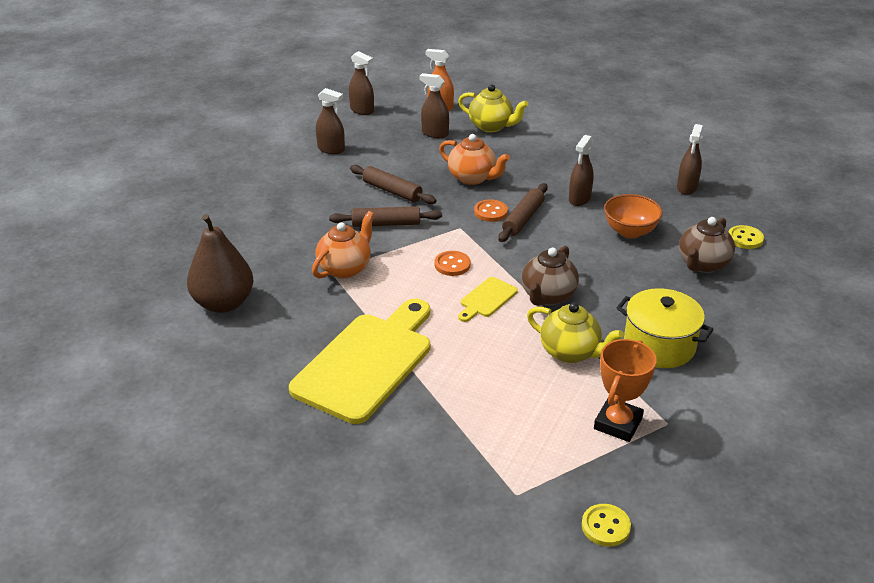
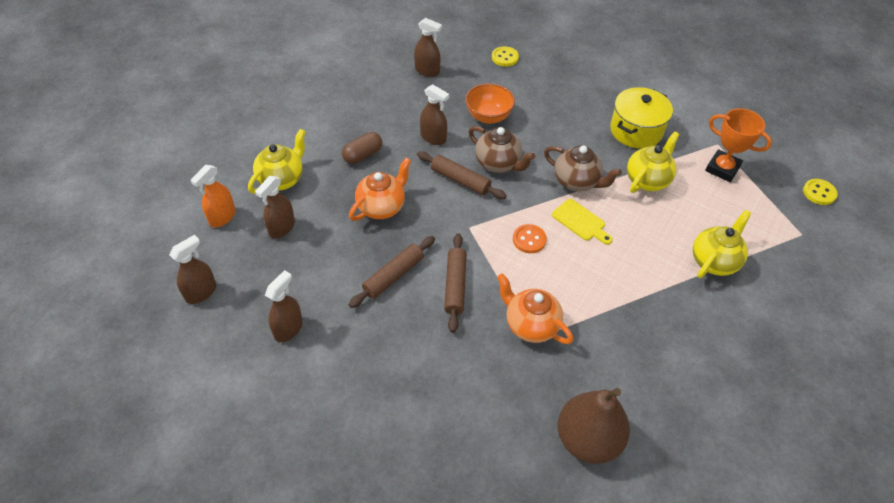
camera: 85 degrees left, 15 degrees up
yellow cutting board [289,299,430,424] -> none
orange button [474,199,508,222] -> none
brown teapot [679,217,735,273] -> brown teapot moved to [469,126,535,173]
none -> brown capsule [342,132,382,164]
none -> yellow teapot [693,210,751,278]

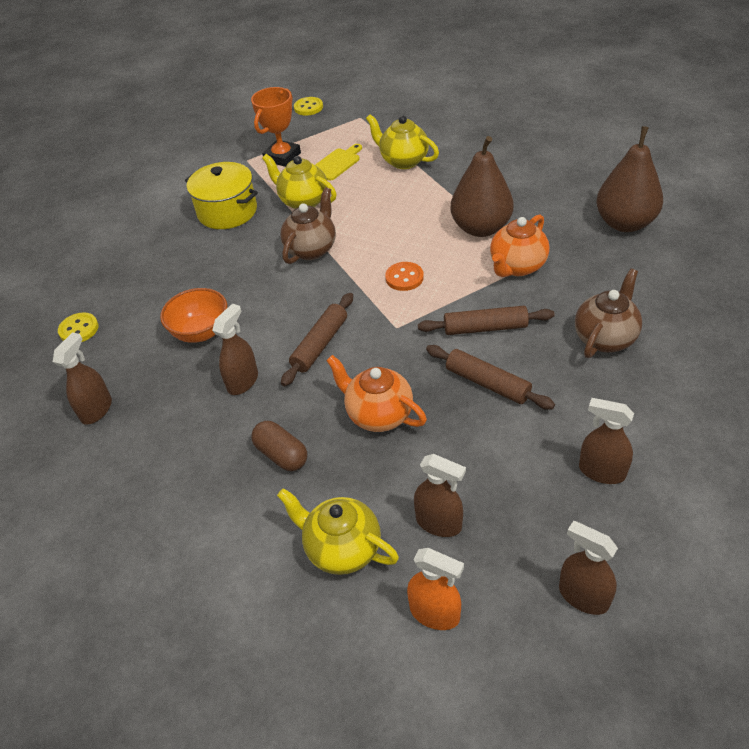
camera: 90 degrees left, 5 degrees down
brown teapot [469,126,535,173] -> brown teapot moved to [575,269,642,358]
yellow cutting board [552,199,613,245] -> yellow cutting board moved to [315,144,362,181]
none -> brown pear [450,136,513,237]

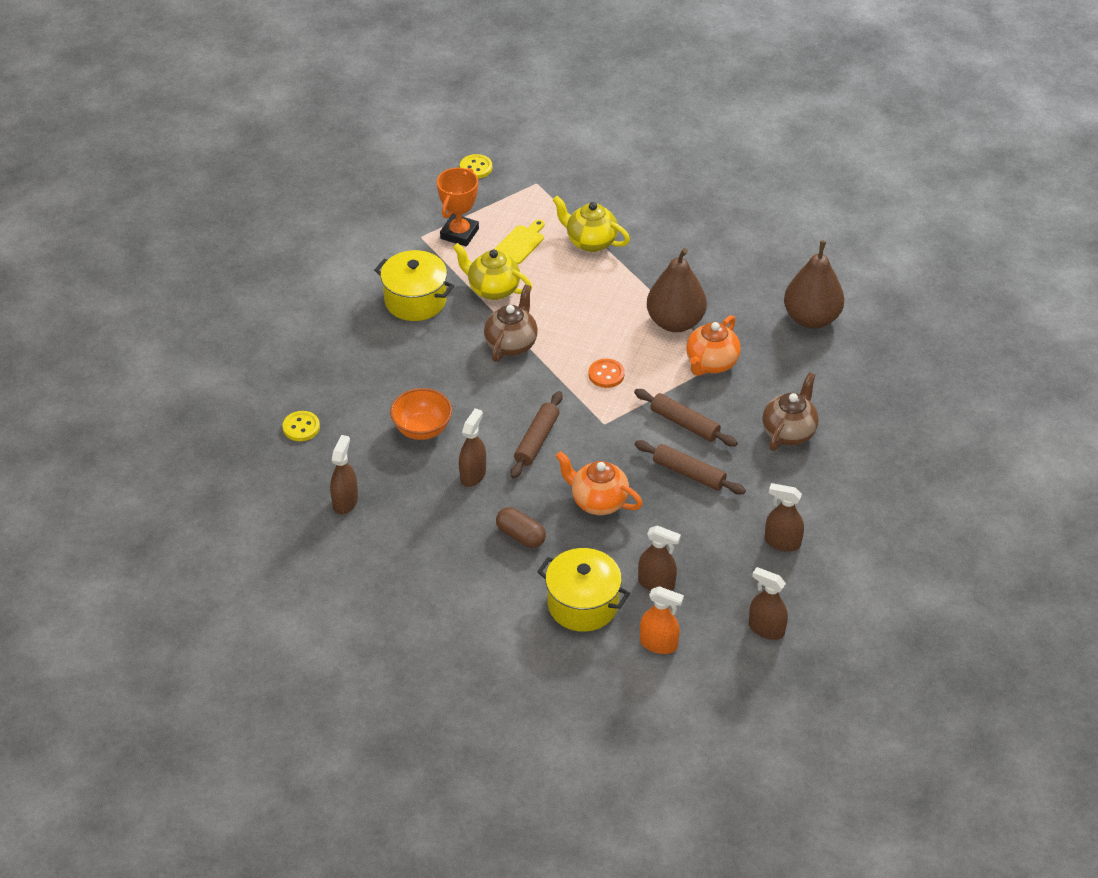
camera: 10 degrees left, 0 degrees up
yellow teapot [277,488,399,575] -> yellow pot [537,548,630,632]
brown rolling pin [418,306,555,335] -> brown rolling pin turned 45 degrees clockwise [634,389,738,447]

